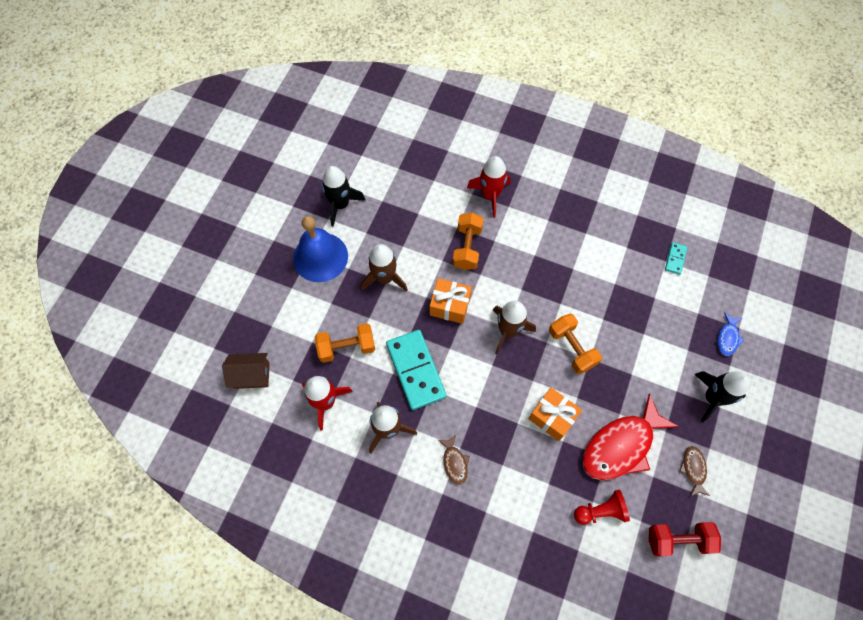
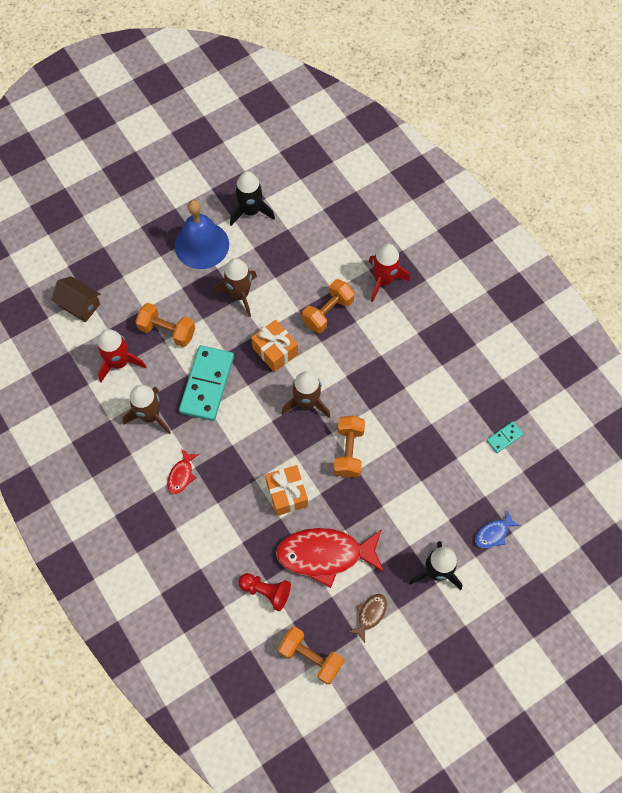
camera: 35 degrees right, 0 degrees up
brown fish [438,435,470,485] -> red fish [167,448,199,495]
red dumbbell [649,522,721,556] -> orange dumbbell [278,626,344,684]

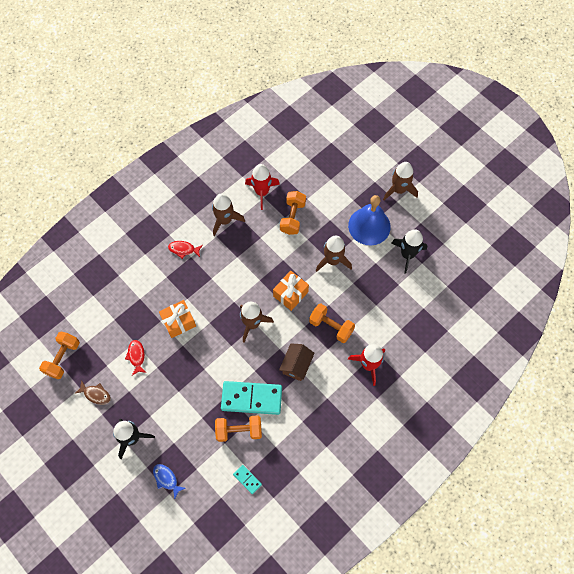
camera: 80 degrees right, 0 degrees up
brown house [52,276,100,322] -> brown house moved to [279,343,314,381]
turquoise domino [179,345,234,421] -> turquoise domino moved to [221,381,282,415]
red pawn [238,573,291,611] -> none
red fish [276,528,384,588] -> red fish [125,340,146,375], size x0.46
orange dumbbell [334,416,365,478] -> orange dumbbell moved to [215,415,262,442]
none -> brown rocket [383,162,418,200]

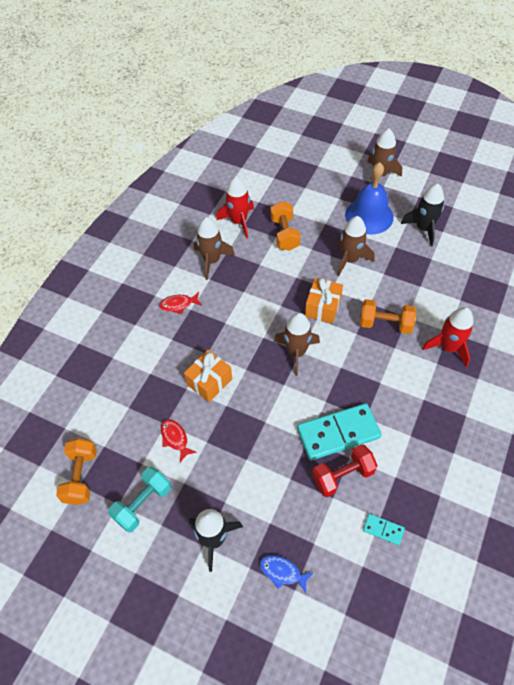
camera: 20 degrees left, 10 degrees down
brown fish [74,380,111,405] -> turquoise dumbbell [108,466,171,533]
orange dumbbell [215,415,262,442] -> red dumbbell [312,444,378,497]
brown house [279,343,314,381] -> none

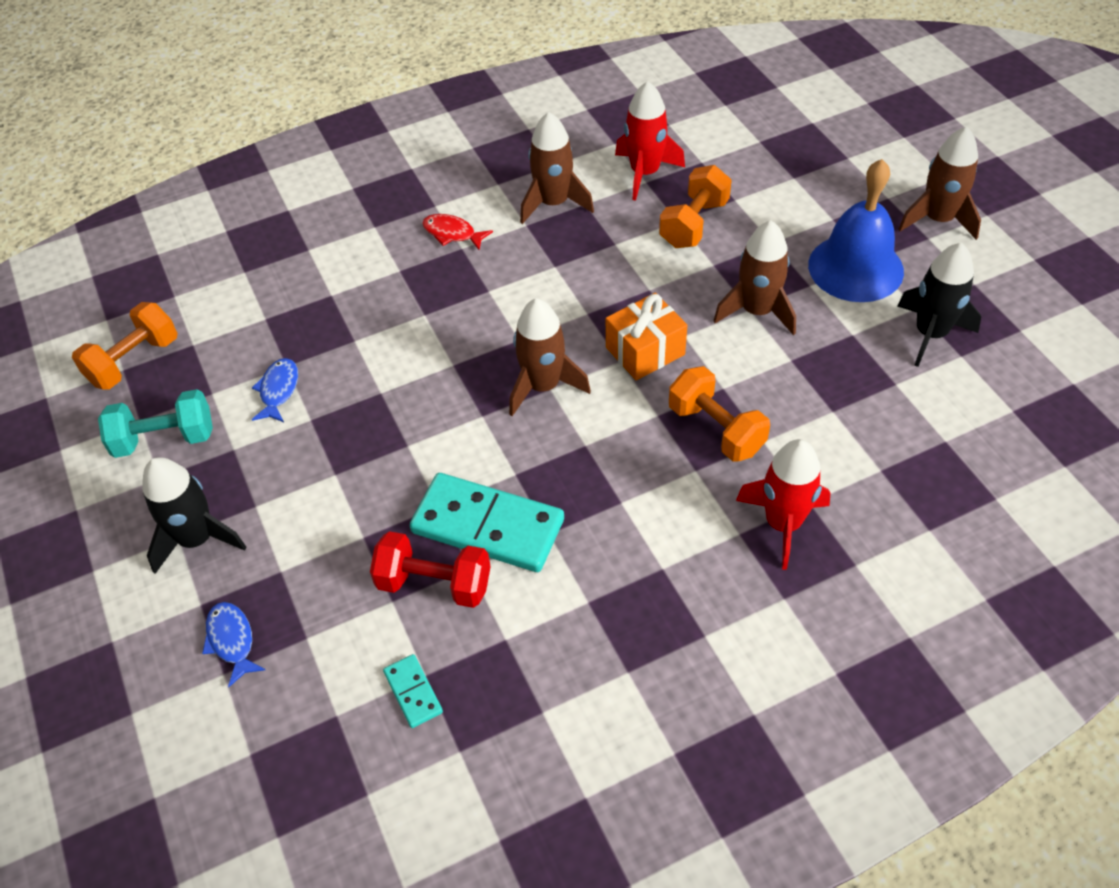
camera: 40 degrees right, 5 degrees down
red fish [161,419,197,462] -> blue fish [252,358,298,422]
orange gift [184,350,232,402] -> none

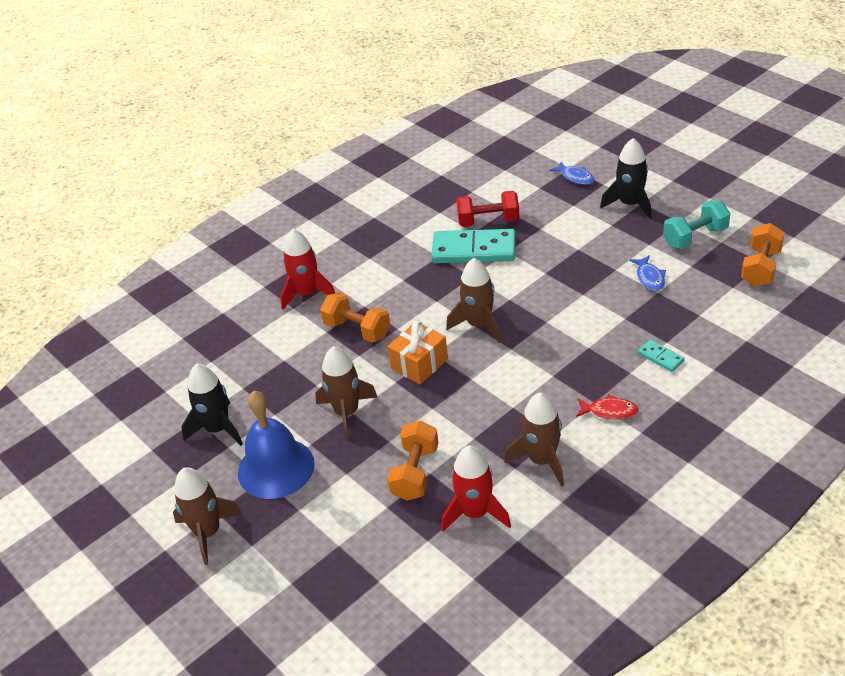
camera: 165 degrees right, 10 degrees down
turquoise domino [383,654,443,728] -> turquoise domino moved to [638,340,685,372]

